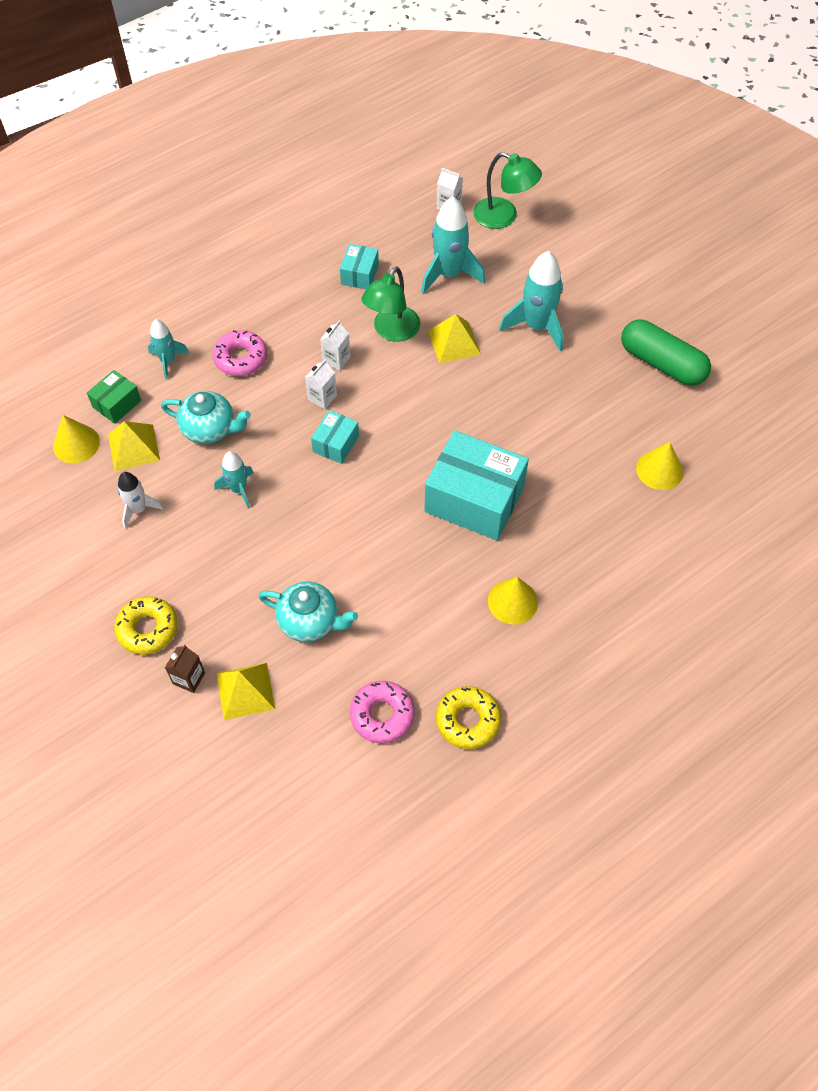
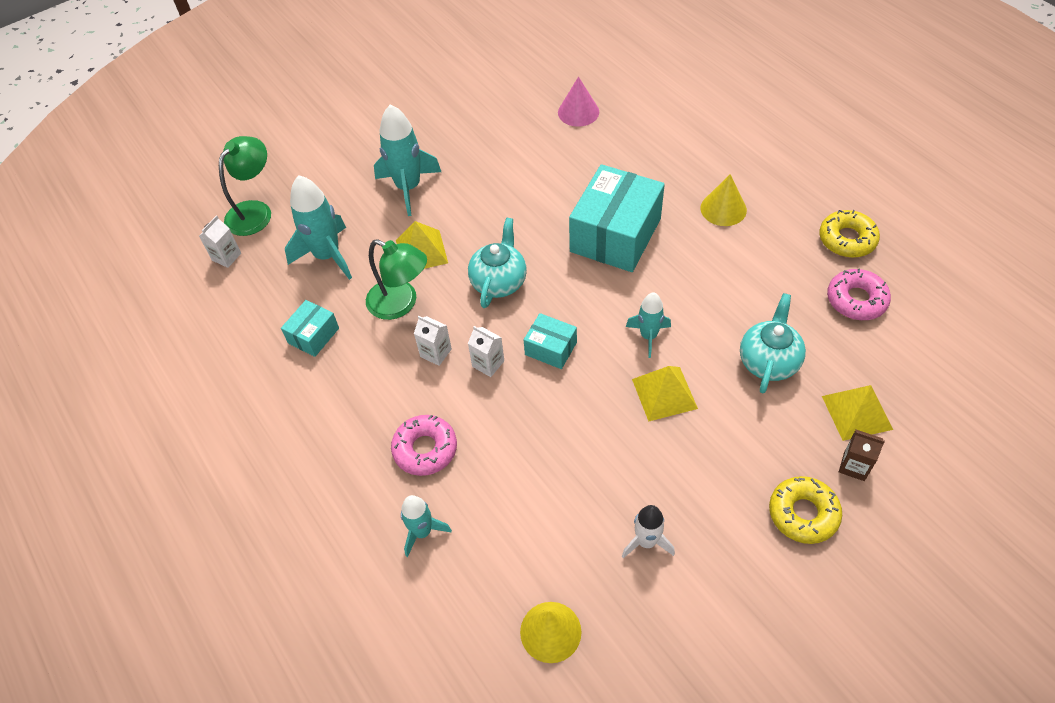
camera: 85 degrees left, 5 degrees down
green box [87,370,141,424] -> none
yellow pyramid [108,421,160,471] -> yellow pyramid moved to [632,366,698,421]
turquoise teapot [161,391,251,444] -> turquoise teapot moved to [468,218,527,308]
turquoise rocket [214,451,254,508] -> turquoise rocket moved to [626,293,671,358]
turquoise box [340,244,379,289] -> turquoise box turned 75 degrees counterclockwise [281,300,339,357]
green capsule [621,320,711,386] -> none
yellow cone [636,442,683,490] -> pink cone [558,77,599,127]

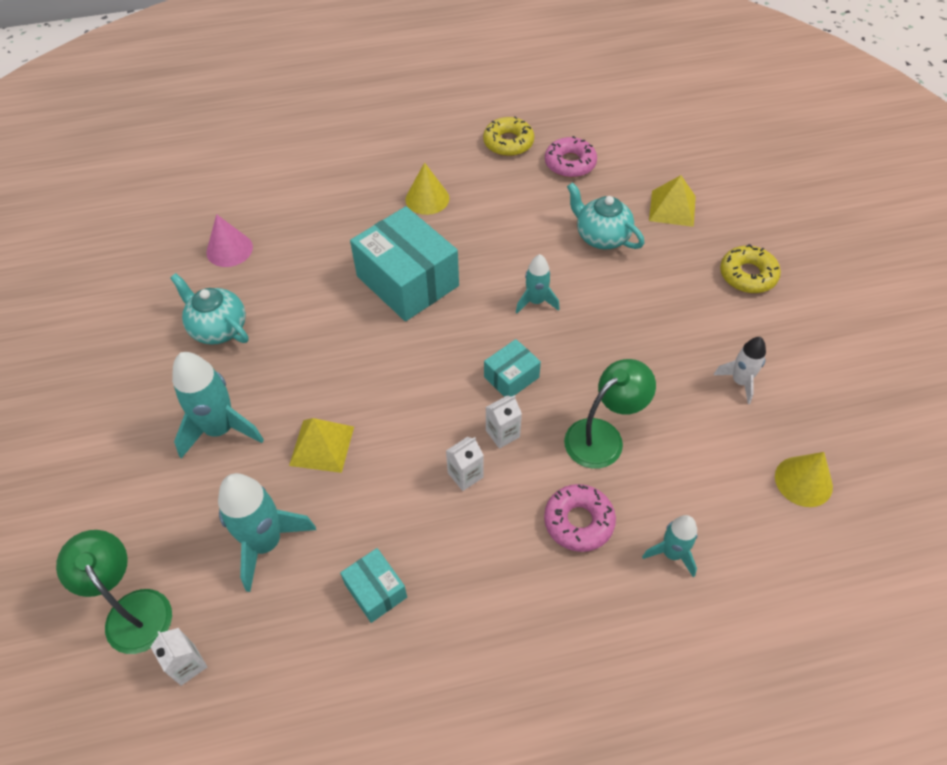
camera: 70 degrees left, 0 degrees up
green lamp [366,239,427,320] -> green lamp moved to [564,359,656,469]
turquoise teapot [468,218,527,308] -> turquoise teapot moved to [170,273,249,345]
yellow pyramid [632,366,698,421] -> none
brown carton [839,430,885,481] -> none

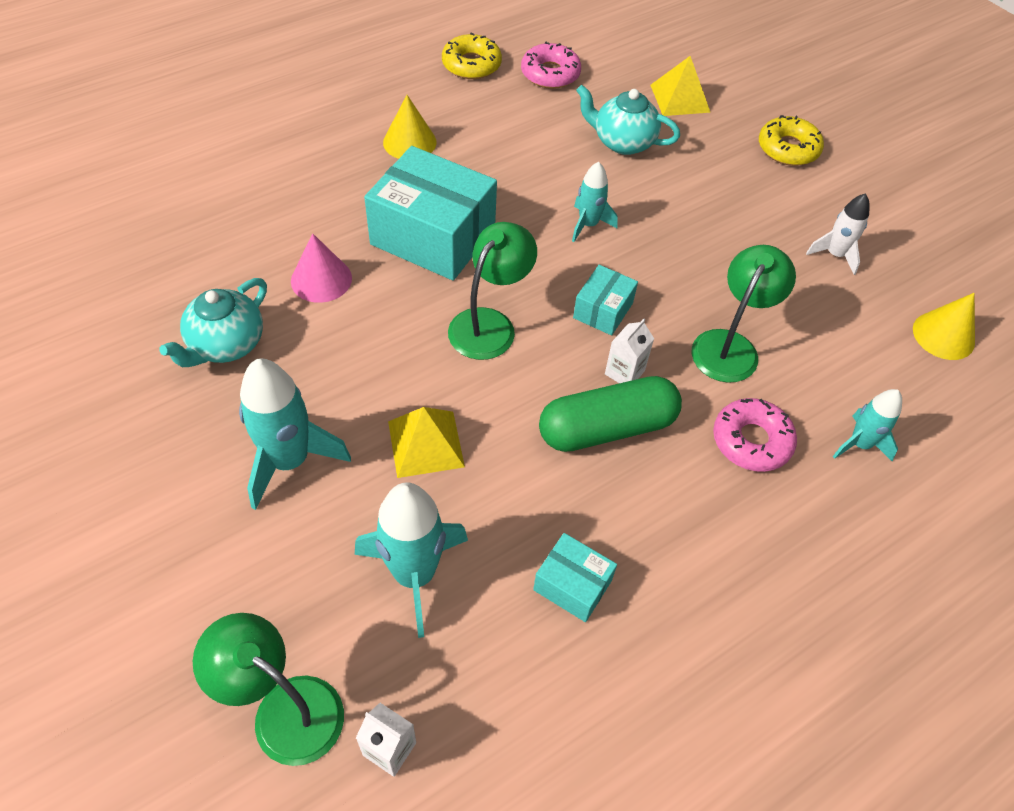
camera: 25 degrees left, 0 degrees up
turquoise teapot [170,273,249,345] -> turquoise teapot turned 75 degrees counterclockwise [160,278,267,367]
pink cone [206,214,253,267] -> pink cone moved to [291,233,352,303]
white carton [446,437,483,491] -> green capsule [539,376,682,452]
none -> green lamp [448,222,537,360]

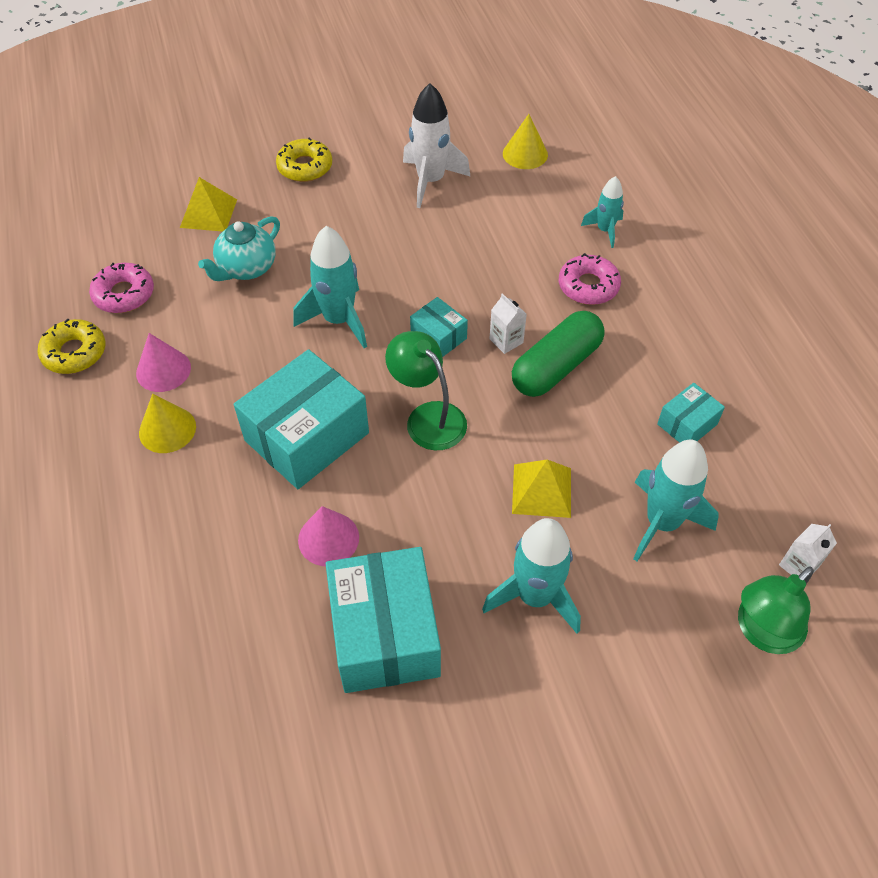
camera: 70 degrees left, 0 degrees up
turquoise teapot [160,278,267,367] -> turquoise box [326,547,441,693]
green capsule [539,376,682,452] -> green capsule turned 45 degrees clockwise [512,311,605,397]
turquoise rocket [572,162,618,242] -> turquoise rocket [293,226,367,348], size x1.70
green lamp [691,245,796,383] -> none
white rocket [806,193,870,275] -> white rocket [403,83,471,208], size x1.70
none -> pink cone [136,333,191,392]

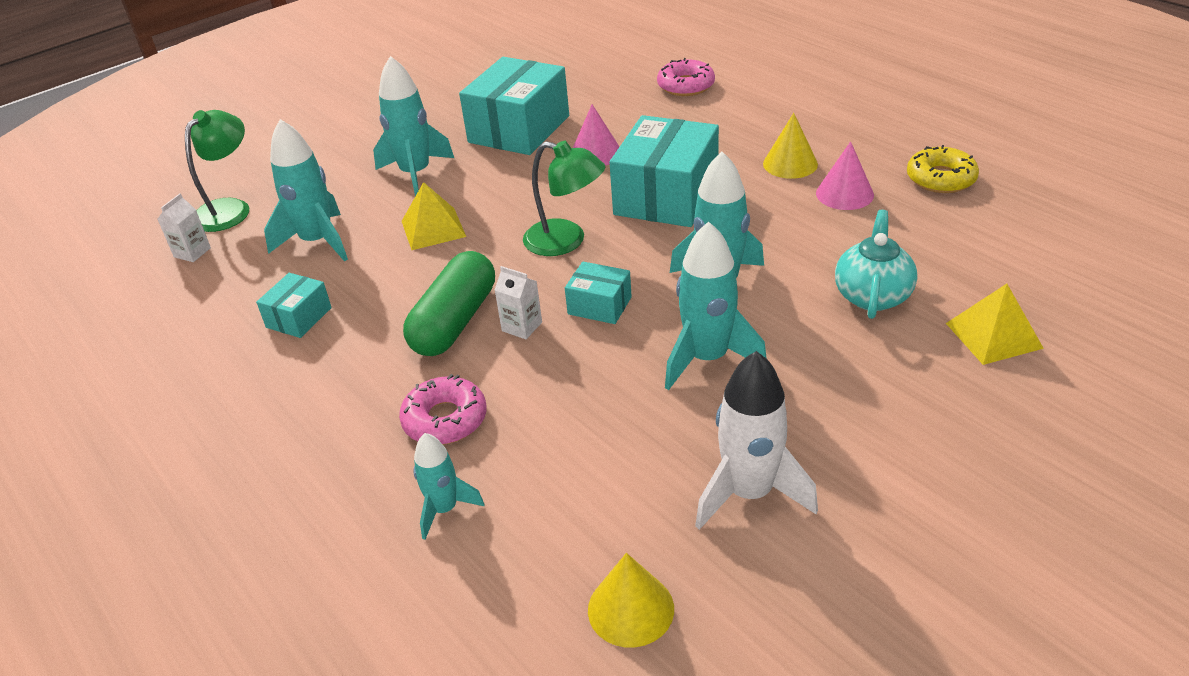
camera: 160 degrees right, 15 degrees down
pink donut [89,263,154,313] -> pink donut moved to [657,58,715,96]
yellow donut [276,137,332,182] -> none
turquoise box [326,547,441,693] -> turquoise box turned 60 degrees clockwise [459,57,569,155]
none -> turquoise rocket [665,221,767,390]

